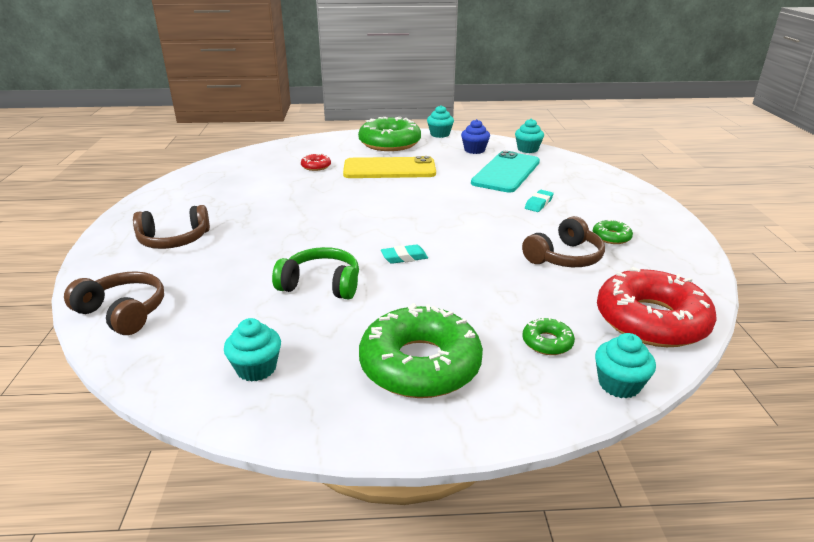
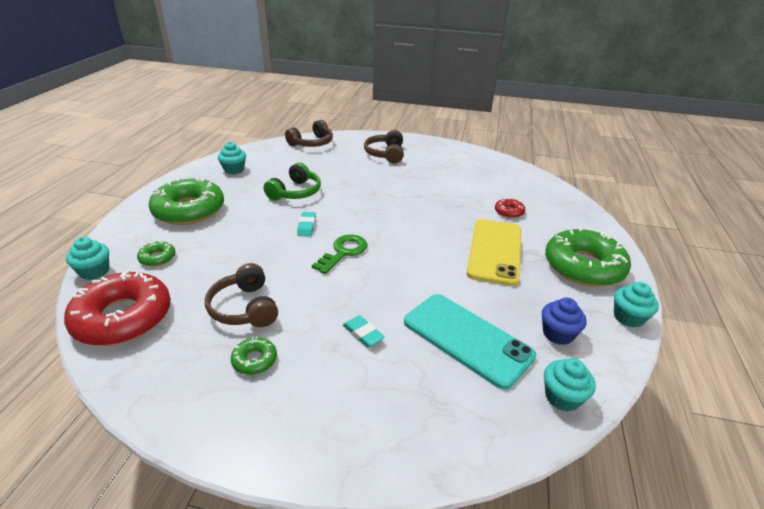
camera: 105 degrees right, 5 degrees up
none -> green key [312,235,368,274]

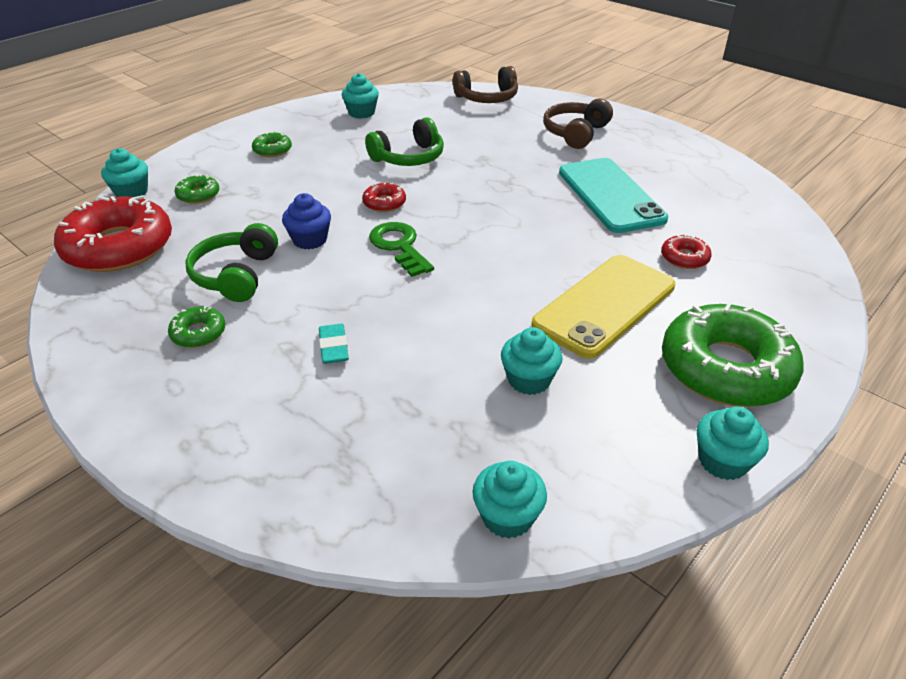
camera: 30 degrees right, 5 degrees up
green donut [149,177,224,225] -> green donut [252,132,292,157], size x0.44
brown headphones [205,263,278,327] -> green headphones [185,223,278,302]
turquoise eraser [297,212,316,237] -> red donut [362,182,406,212]
green key [312,235,368,274] -> green key turned 90 degrees counterclockwise [369,222,434,277]
turquoise phone [404,294,536,389] -> turquoise phone moved to [559,158,668,233]
blue cupcake [542,297,586,345] -> blue cupcake moved to [282,193,331,250]
none -> turquoise cupcake [501,327,563,395]

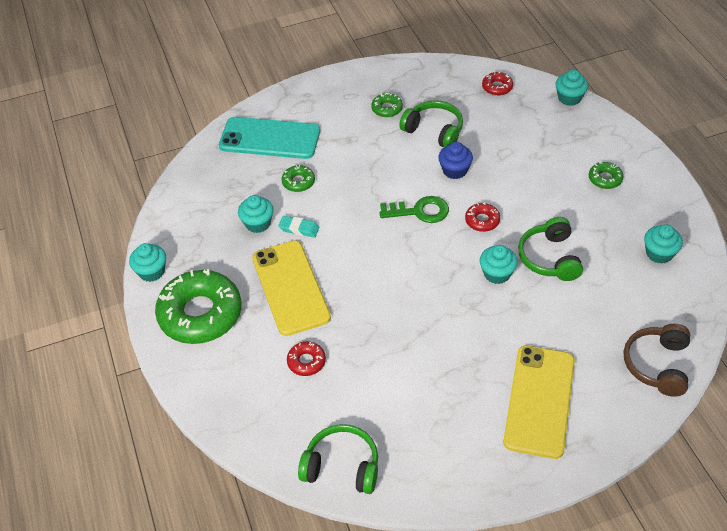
camera: 120 degrees right, 10 degrees up
red donut [54,195,172,272] -> red donut [482,72,513,96], size x0.44
green donut [174,174,219,204] -> green donut moved to [282,164,315,192]
turquoise eraser [319,324,349,364] -> turquoise eraser moved to [278,216,319,237]
turquoise cupcake [472,461,547,539] -> turquoise cupcake moved to [480,245,518,284]
brown headphones [543,98,613,149] -> yellow phone [503,345,575,459]
turquoise phone [559,158,668,233] -> turquoise phone moved to [219,117,320,159]
none -> green headphones [298,424,378,494]

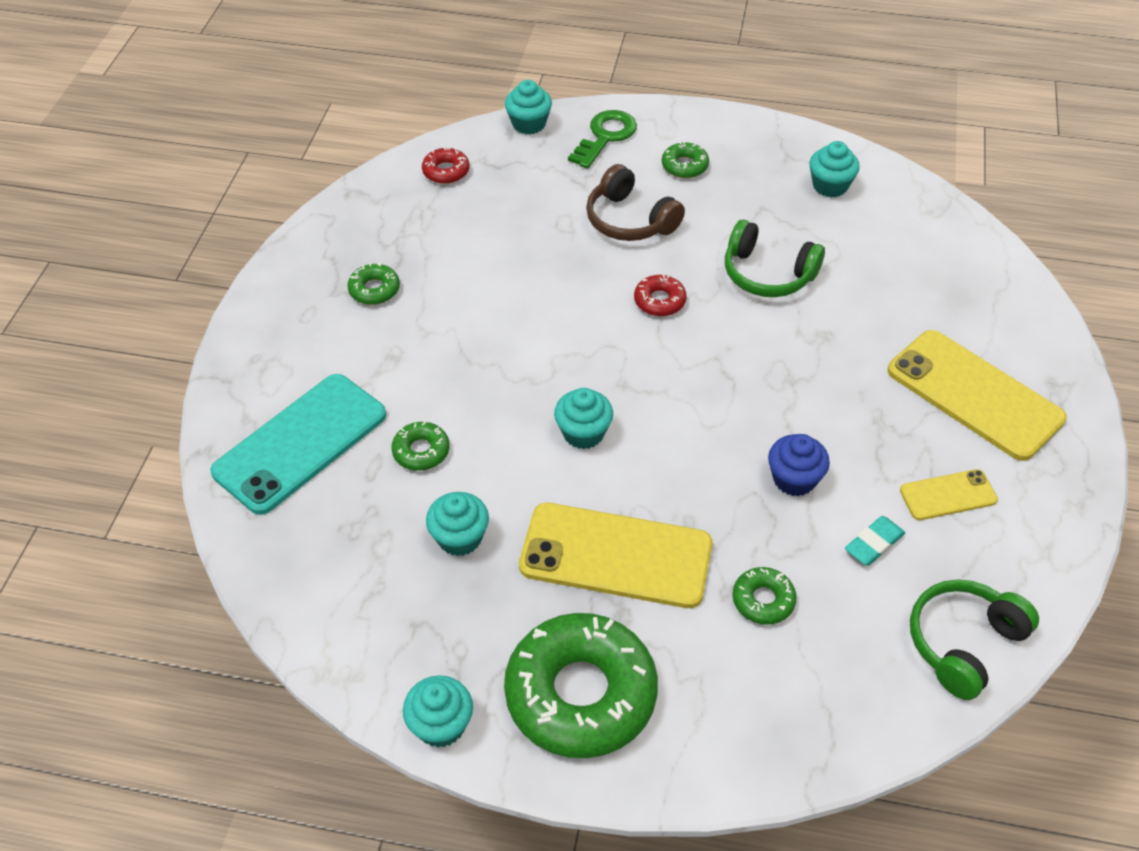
camera: 60 degrees left, 0 degrees up
turquoise eraser [278,216,319,237] -> turquoise eraser moved to [845,516,905,566]
red donut [287,341,326,376] -> green donut [733,567,797,625]
green key [380,196,449,223] -> green key moved to [568,110,637,169]
green headphones [399,100,463,147] -> none
blue cupcake [438,142,473,179] -> blue cupcake moved to [768,434,830,496]
turquoise cupcake [480,245,518,284] -> turquoise cupcake moved to [554,388,613,449]
brown headphones [624,324,690,396] -> brown headphones moved to [586,164,685,241]
none -> yellow phone [900,469,998,520]

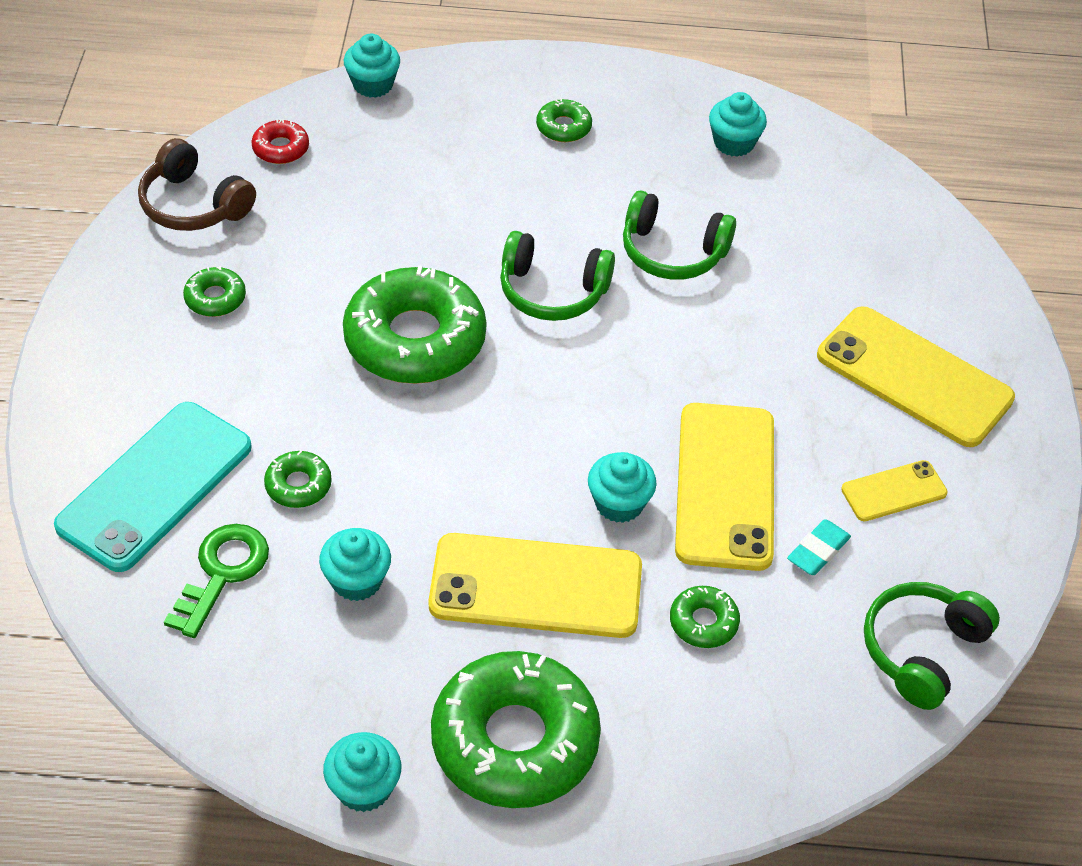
camera: 10 degrees left, 0 degrees up
turquoise cupcake [554,388,613,449] -> turquoise cupcake moved to [588,452,657,523]
green key [568,110,637,169] -> green key moved to [164,524,269,638]
brown headphones [586,164,685,241] -> brown headphones moved to [138,138,256,231]
red donut [634,274,687,316] -> green headphones [500,231,615,321]
blue cupcake [768,434,830,496] -> yellow phone [675,403,774,571]
none -> green donut [343,265,487,384]

